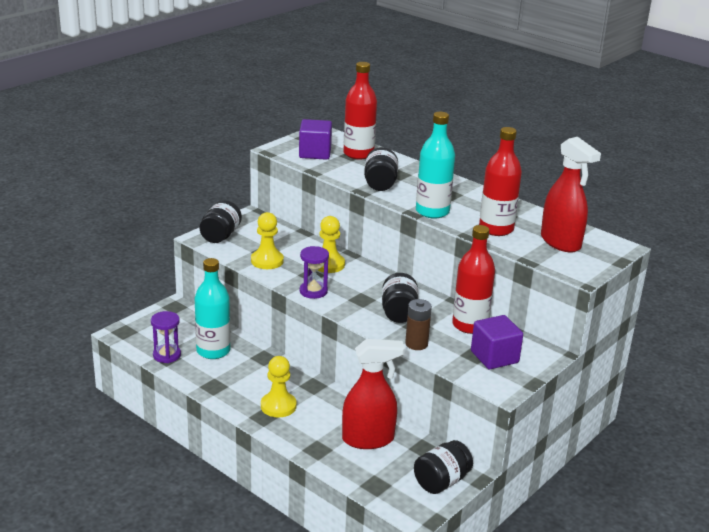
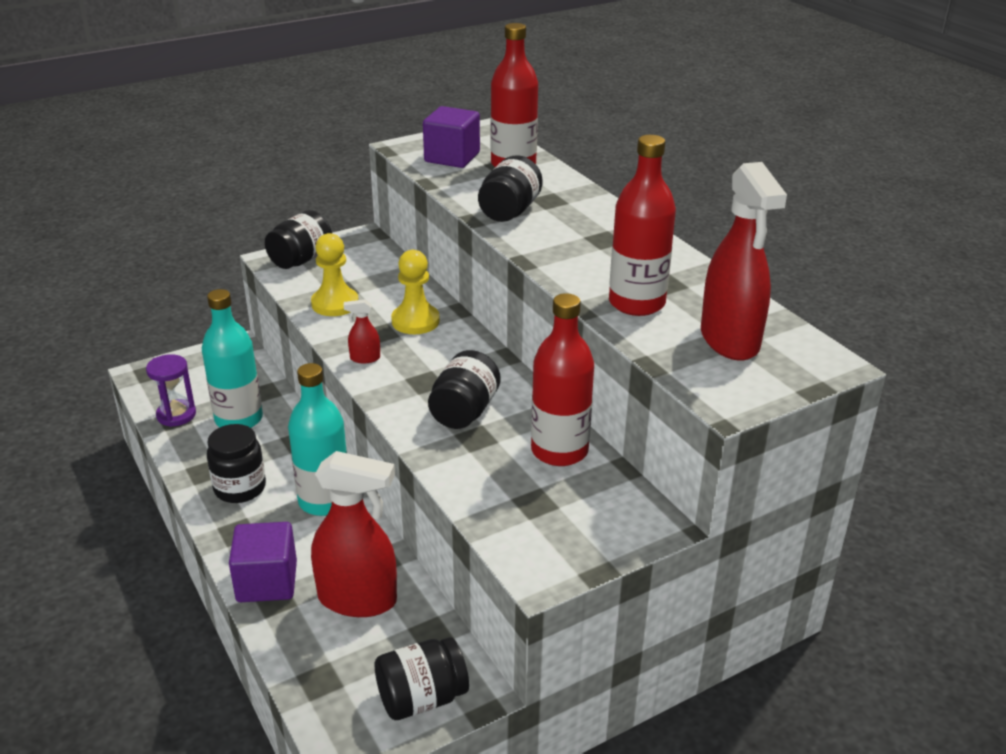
camera: 20 degrees right, 5 degrees up
yellow pawn [261,356,297,417] -> none
purple hourglass [300,246,329,299] -> red spray bottle [344,299,380,363]
brown battery [405,299,432,350] -> none
turquoise bottle [416,112,455,219] -> turquoise bottle moved to [288,363,347,516]
purple cube [471,315,523,369] -> purple cube moved to [229,522,297,602]
none -> black jar [207,424,266,503]

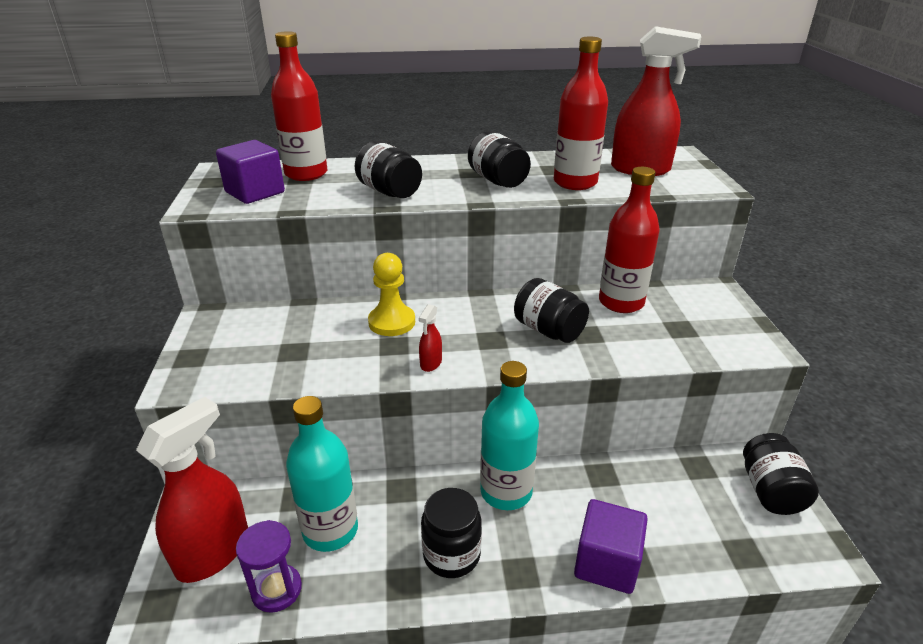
camera: 65 degrees left, 0 degrees up
black jar [265,210,332,269] -> black jar moved to [468,131,531,188]
yellow pawn [311,233,359,316] -> none
red spray bottle [311,451,397,617] -> red spray bottle moved to [136,397,248,583]

